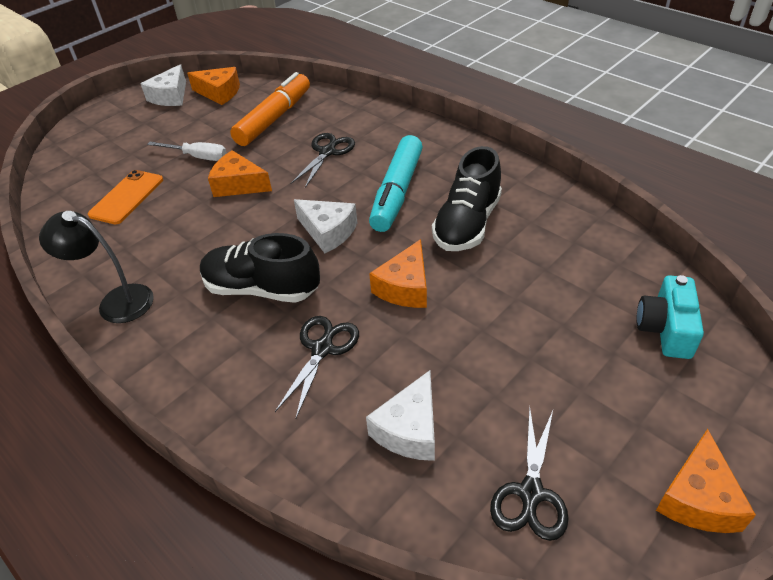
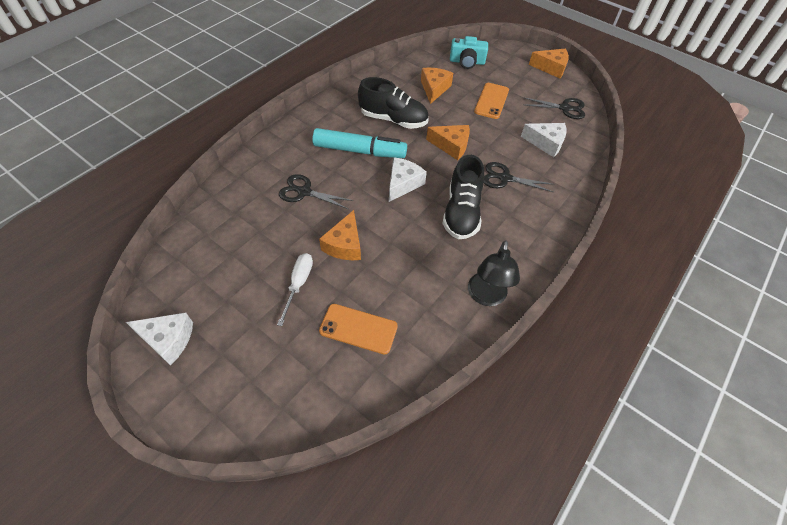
camera: 100 degrees left, 10 degrees up
orange cheese [187,67,240,105] -> orange cheese moved to [421,68,453,104]
orange marker [230,72,310,146] -> none
none -> orange phone [474,83,509,119]

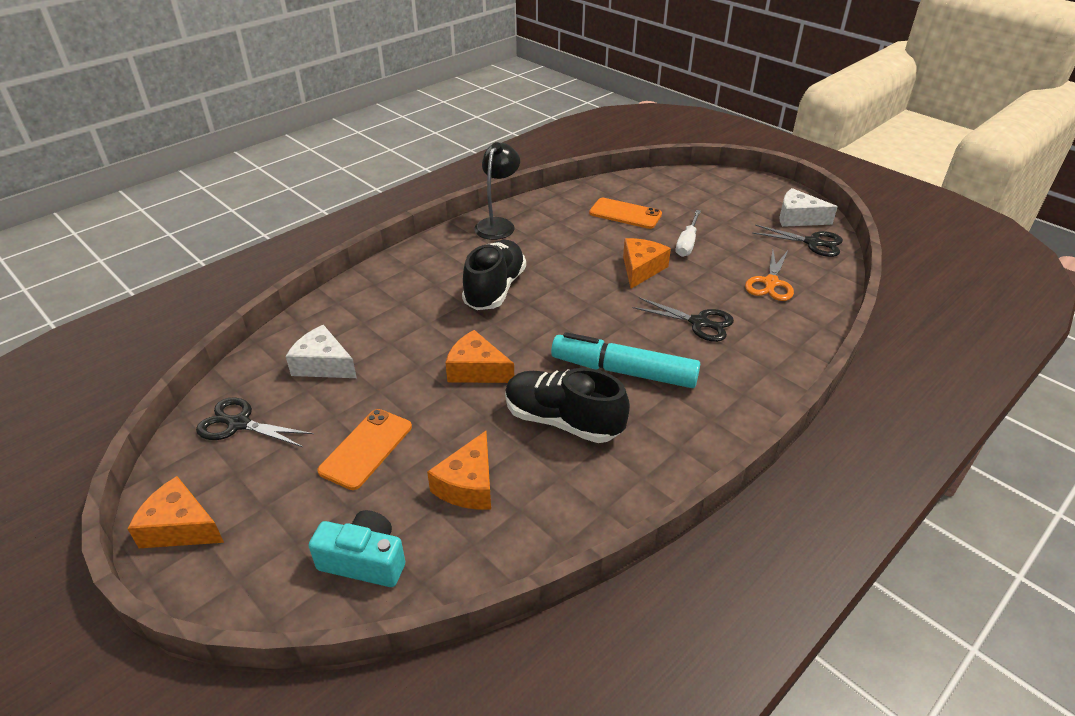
camera: 170 degrees left, 15 degrees down
white cheese [389,157,427,202] -> none
black scissors [484,162,553,192] -> black scissors moved to [752,225,843,257]
none -> orange scissors [745,249,794,301]

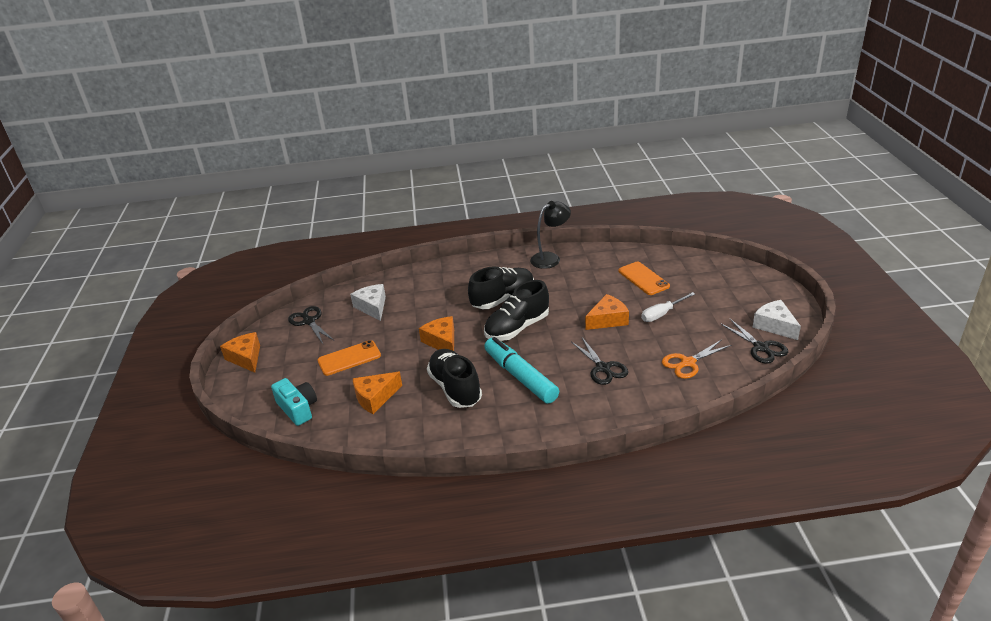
camera: 40 degrees right, 5 degrees down
none -> black shoe [484,280,549,341]

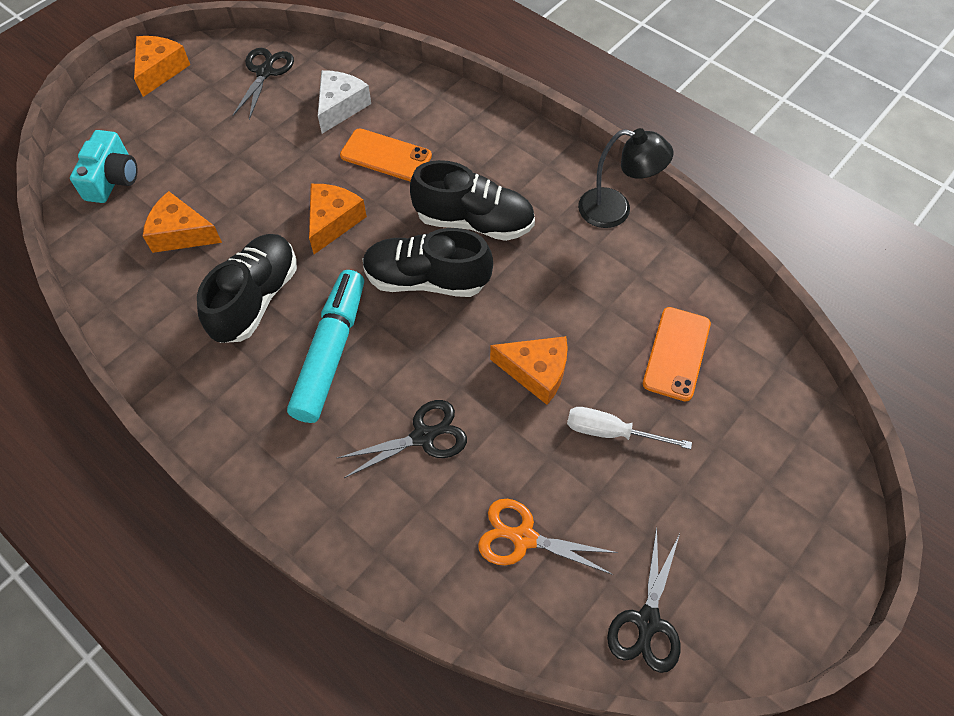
camera: 45 degrees right, 25 degrees up
orange phone [318,340,381,376] -> orange phone moved to [340,129,432,181]
black scissors [572,337,628,385] -> black scissors turned 135 degrees counterclockwise [337,400,467,478]
white cheese [753,300,801,340] -> none

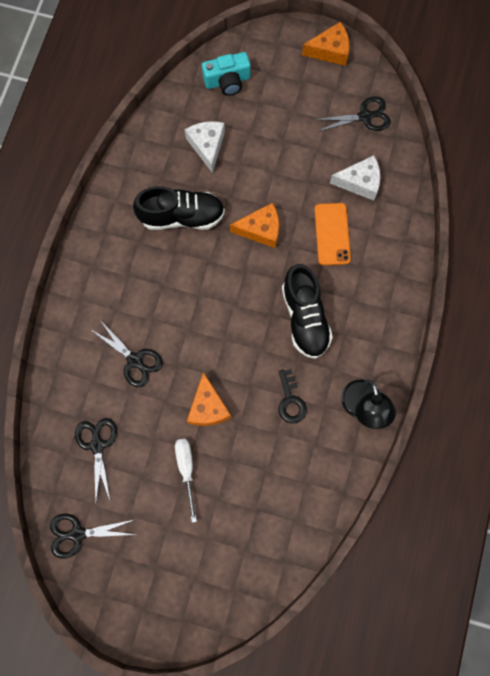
camera: 65 degrees right, 15 degrees up
orange cheese [143,191,222,253] -> white cheese [185,122,225,173]
turquoise marker [287,270,364,423] -> none
black shoe [363,228,493,297] -> none
orange scissors [478,499,618,575] -> black scissors [75,418,117,503]
orange phone [643,307,711,401] -> none
none -> black key [278,369,307,424]

